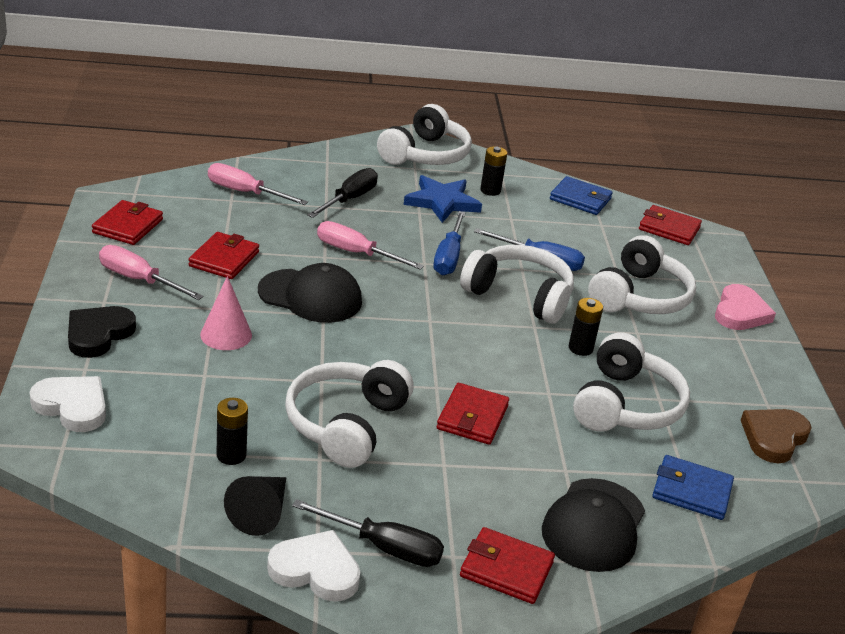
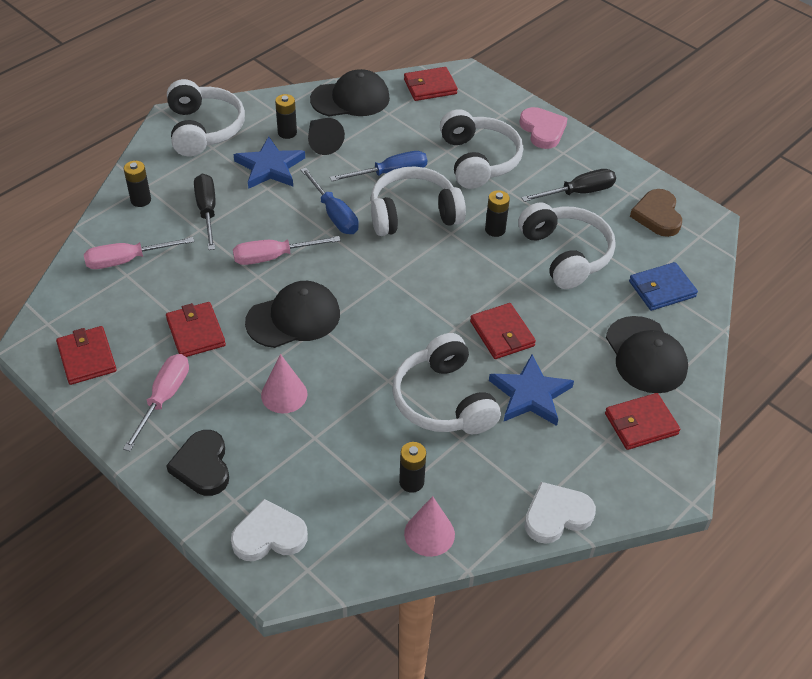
camera: 40 degrees left, 15 degrees up
pink screwdriver [99,245,204,300] -> pink screwdriver turned 120 degrees clockwise [123,354,189,451]
black cone [224,476,287,536] -> black cone moved to [308,118,345,155]
black screwdriver [292,499,444,567] -> black screwdriver moved to [521,169,616,202]
blue wallet [550,176,613,215] -> black cap [310,69,390,116]
none -> black battery [124,161,151,207]
none -> pink cone [404,496,455,557]
none -> blue star [489,355,574,426]

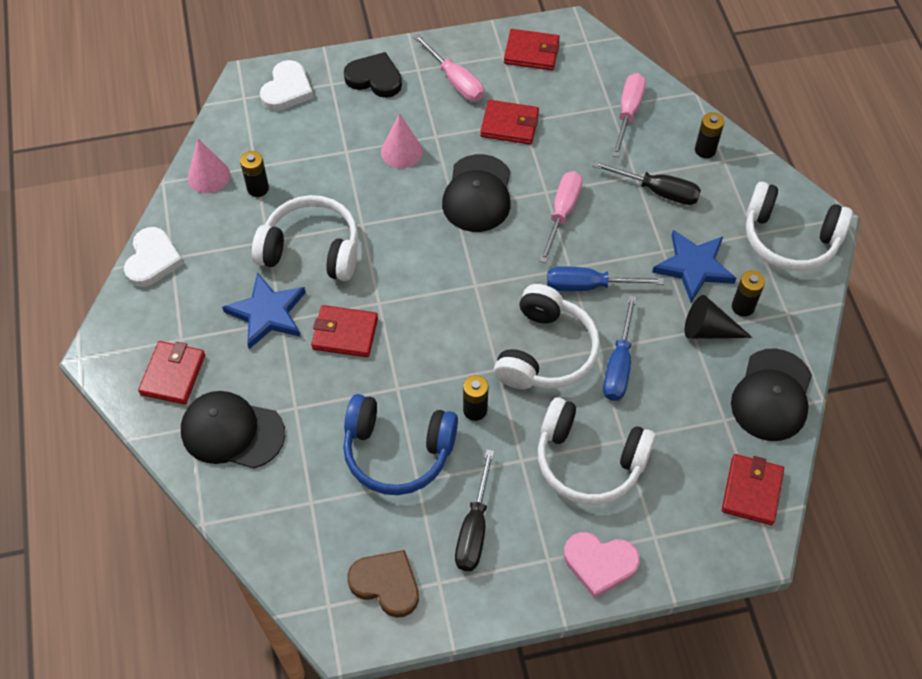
camera: 125 degrees right, 10 degrees up
white headphones [518,202,616,289] -> blue headphones [343,394,458,495]
blue wallet [629,262,698,311] -> none

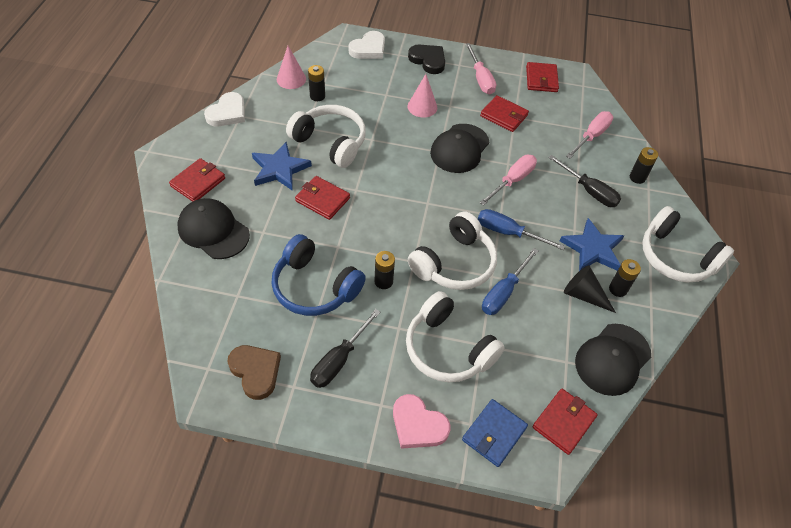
camera: 20 degrees right, 5 degrees down
red wallet [504,29,560,70] -> red wallet turned 60 degrees clockwise [526,62,559,92]
none -> blue wallet [462,399,528,467]

